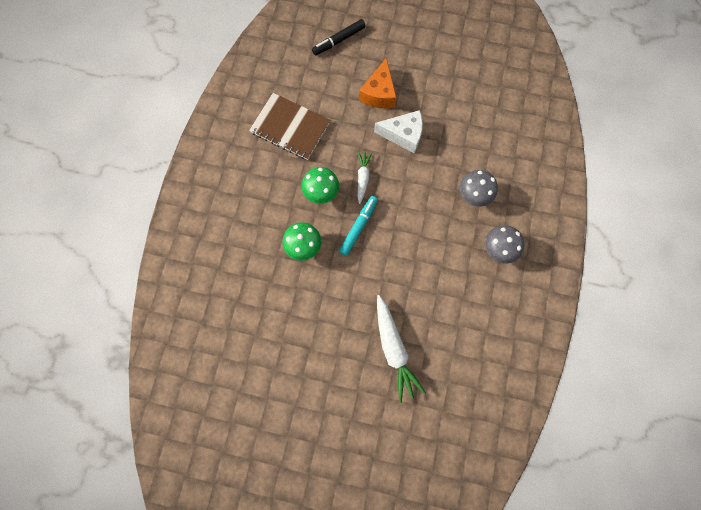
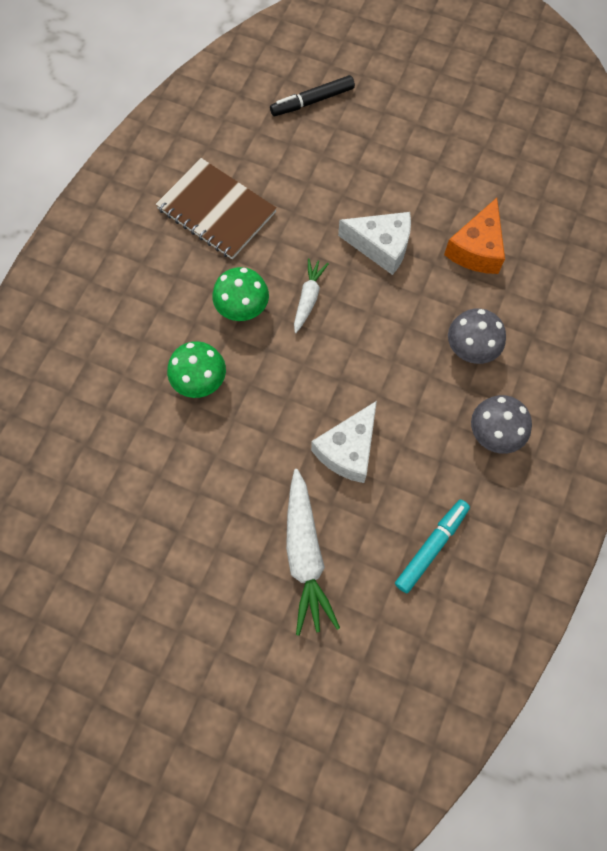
camera: 10 degrees right, 5 degrees down
turquoise marker [339,196,378,256] -> turquoise marker moved to [395,500,470,593]
orange cheese [359,58,397,109] -> orange cheese moved to [444,198,505,274]
none -> white cheese [311,401,377,483]

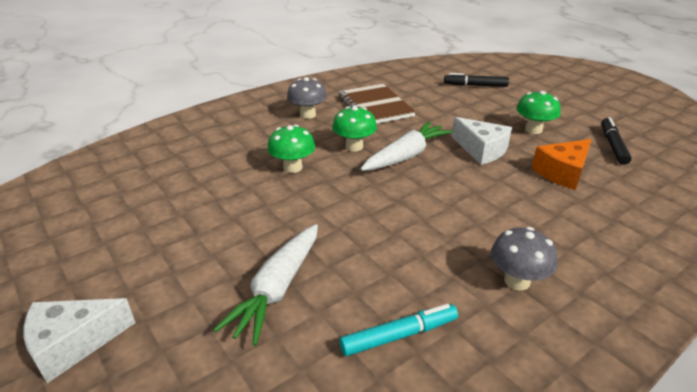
camera: 30 degrees right, 35 degrees down
white carrot [294,258,329,333] -> white carrot [361,121,453,171], size x1.74
white cheese [311,401,377,483] -> white cheese moved to [24,298,135,383]
grey mushroom [448,308,506,364] -> grey mushroom moved to [287,77,327,119]
none -> green mushroom [516,91,561,134]
none -> black marker [601,117,632,165]

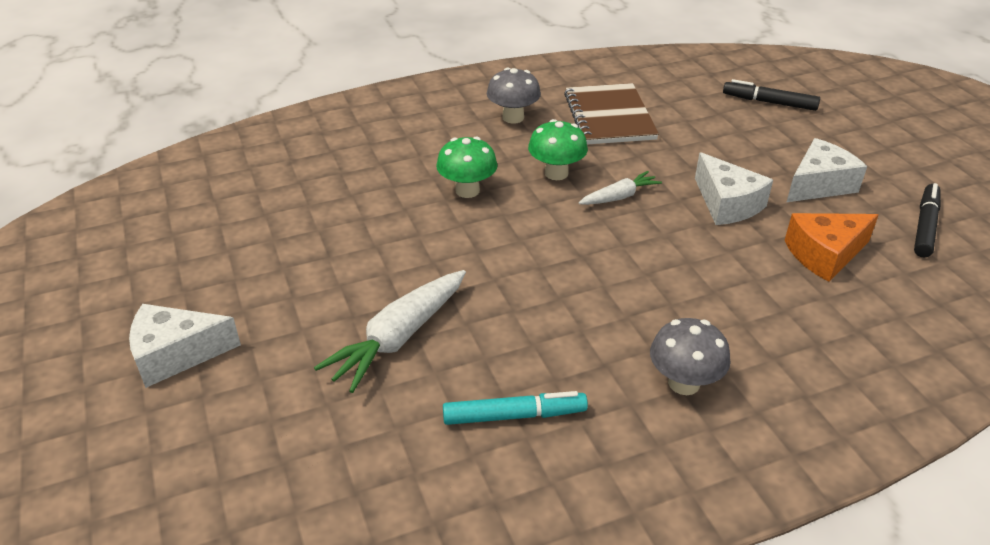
camera: 15 degrees right, 5 degrees up
white carrot [361,121,453,171] -> white carrot [579,171,662,205], size x0.57
green mushroom [516,91,561,134] -> white cheese [787,138,867,202]

